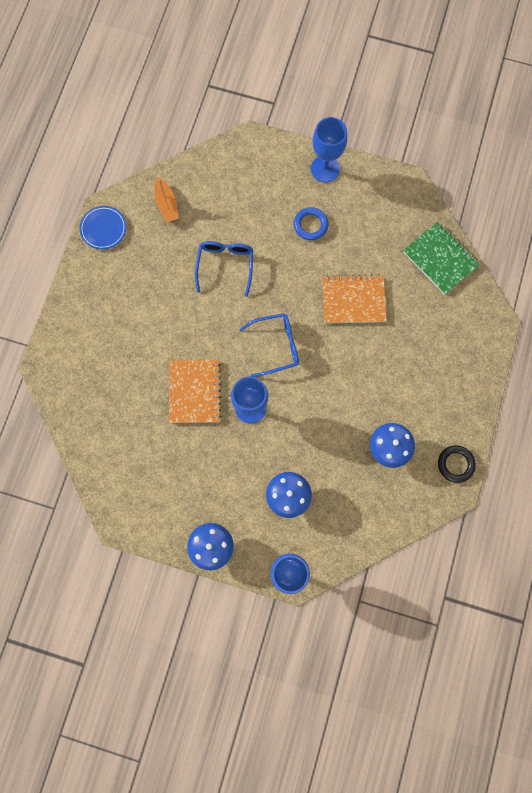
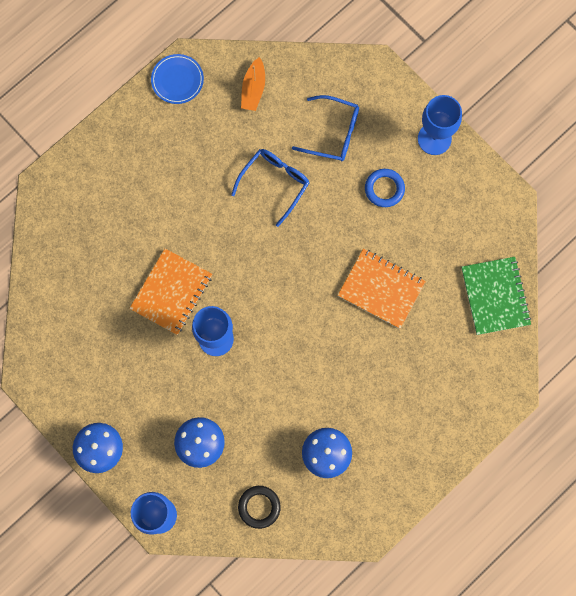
camera: 30 degrees right, 0 degrees up
blue glasses [239,313,299,377] -> blue glasses moved to [292,95,359,161]
black ring [438,445,476,483] -> black ring moved to [238,486,281,529]

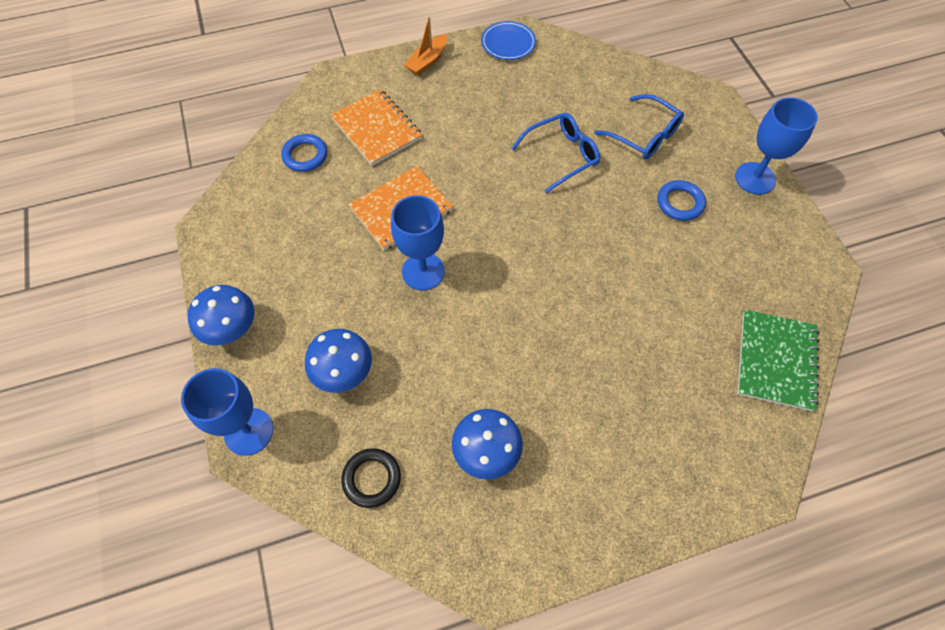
camera: 25 degrees right, 15 degrees down
orange boat [241,57,265,111] -> orange boat moved to [404,17,447,76]
orange notebook [338,248,426,329] -> orange notebook moved to [330,89,422,166]
none -> blue ring [281,134,327,172]

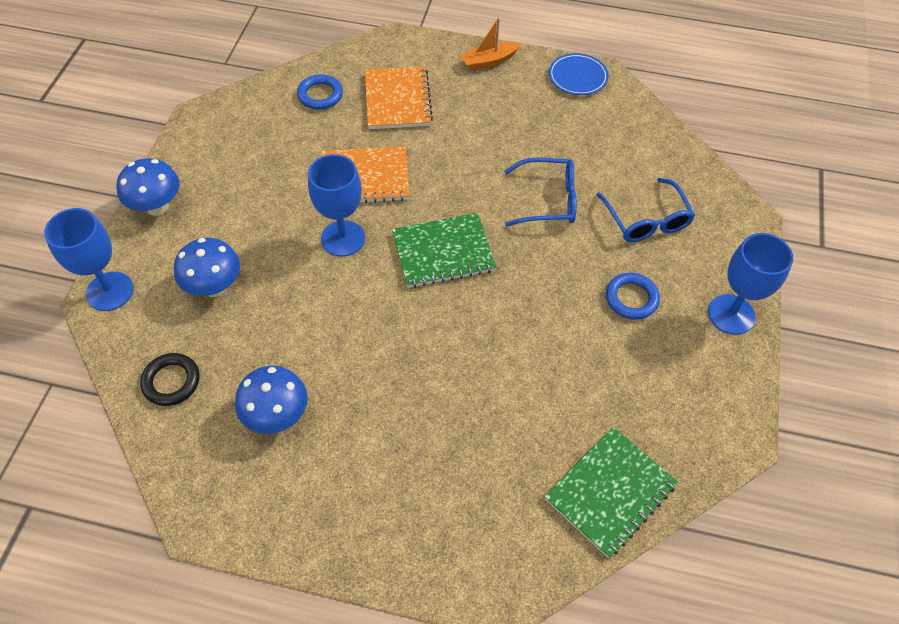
camera: 30 degrees right, 5 degrees down
none -> green notebook [392,213,496,288]

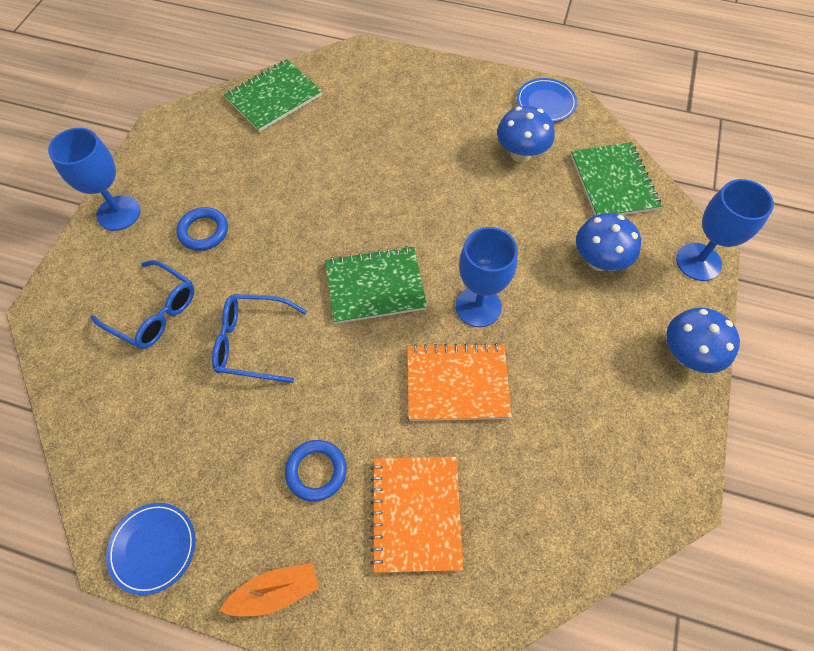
camera: 175 degrees left, 5 degrees up
black ring [140,353,199,406] -> green notebook [571,142,662,215]
blue ring [297,74,343,109] -> blue ring moved to [285,440,347,502]
blue glasses [596,178,695,242] -> blue glasses turned 135 degrees clockwise [91,260,194,349]
none -> blue plate [517,78,577,122]

